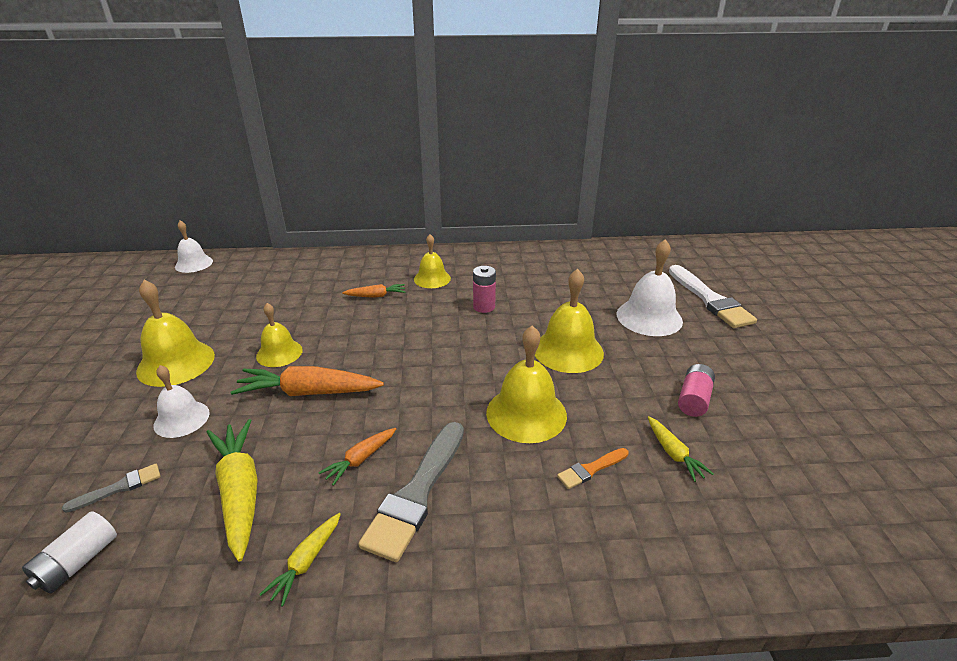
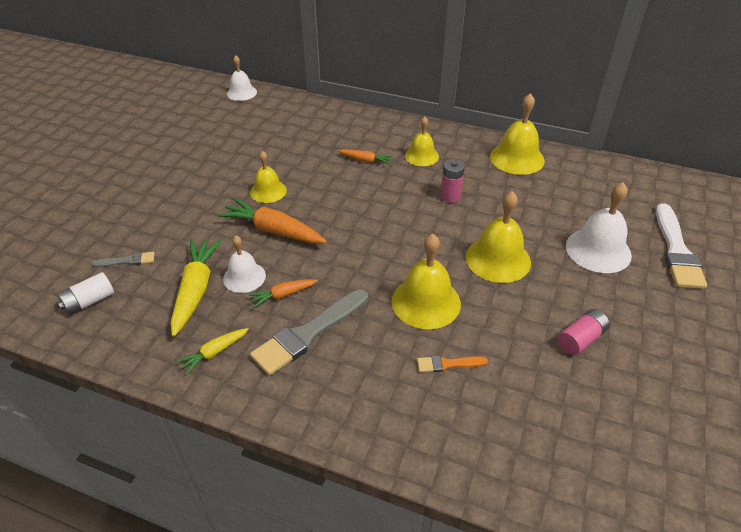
camera: 25 degrees right, 10 degrees up
yellow bell [136,280,215,387] -> yellow bell moved to [490,93,545,175]
white bell [154,365,210,438] -> white bell moved to [223,236,266,293]
yellow carrot [648,416,714,482] -> none

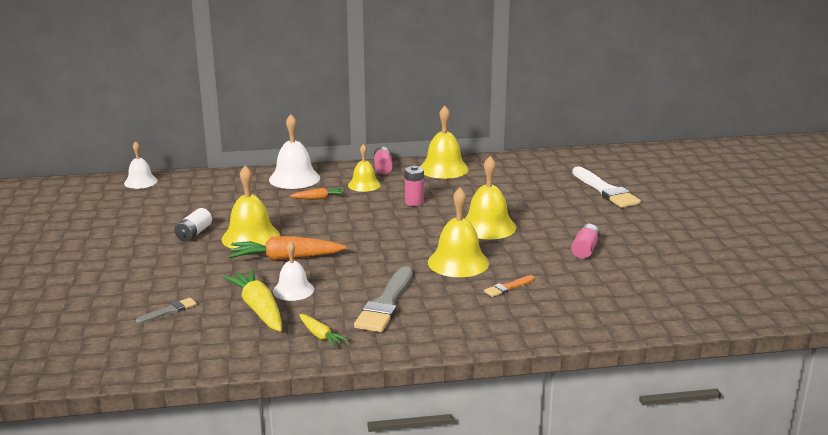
camera: 30 degrees left, 20 degrees down
white battery [57,272,114,315] -> white battery moved to [174,208,212,241]
yellow carrot [176,328,249,374] -> yellow carrot turned 60 degrees counterclockwise [299,314,348,347]
orange carrot [248,279,318,308] -> none
yellow bell [250,151,287,203] -> yellow bell [221,165,280,249], size x1.57
white bell [566,182,632,273] -> white bell moved to [269,114,320,189]
none -> pink battery [374,147,393,174]

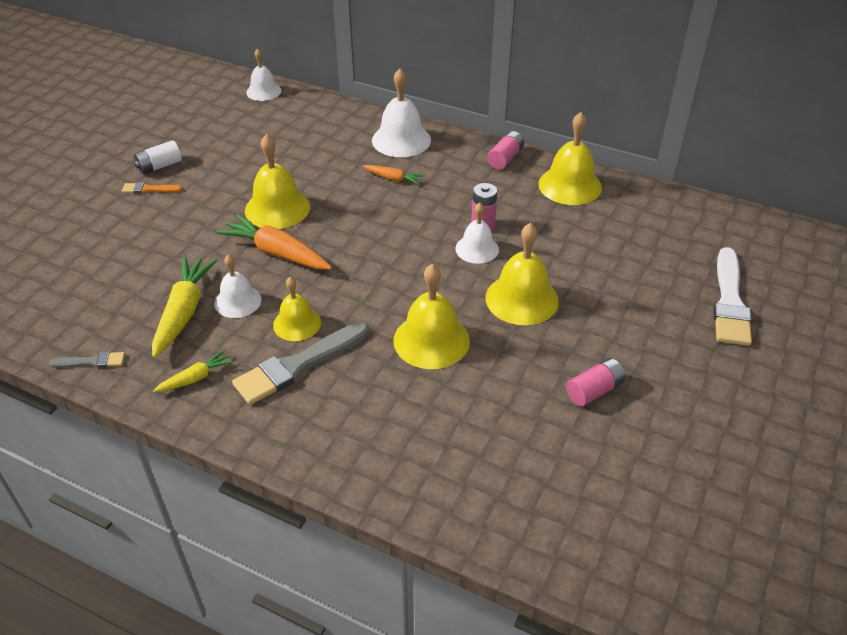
camera: 35 degrees right, 20 degrees up
grey brush [136,298,197,324] -> grey brush moved to [49,352,125,368]
white battery [174,208,212,241] -> white battery moved to [134,140,182,174]
yellow carrot [299,314,348,347] -> yellow carrot turned 120 degrees counterclockwise [153,350,233,392]
yellow bell [348,144,381,192] -> yellow bell moved to [273,277,321,341]
orange brush [484,275,535,297] -> orange brush moved to [122,182,182,194]
none -> white bell [455,203,499,264]

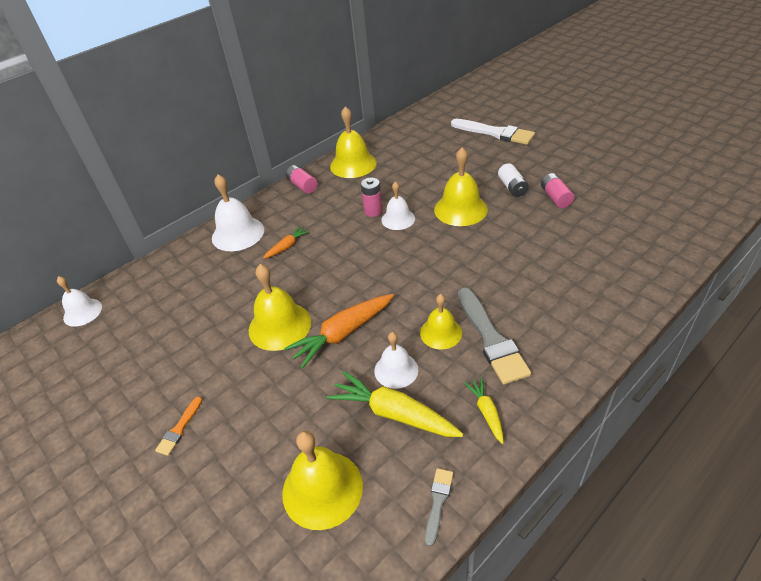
camera: 65 degrees left, 0 degrees up
white battery [134,140,182,174] -> white battery moved to [498,163,529,197]
yellow bell [393,264,470,369] -> yellow bell moved to [282,431,363,530]

